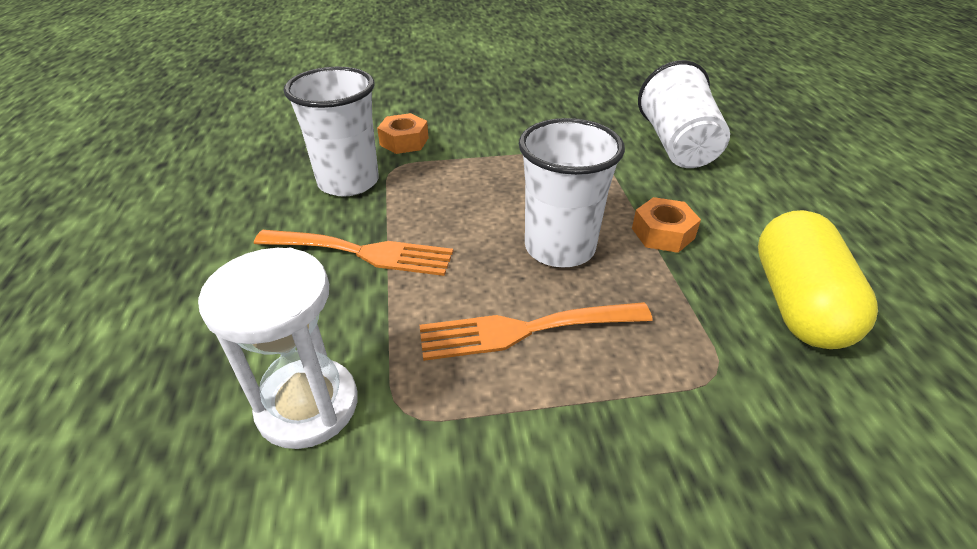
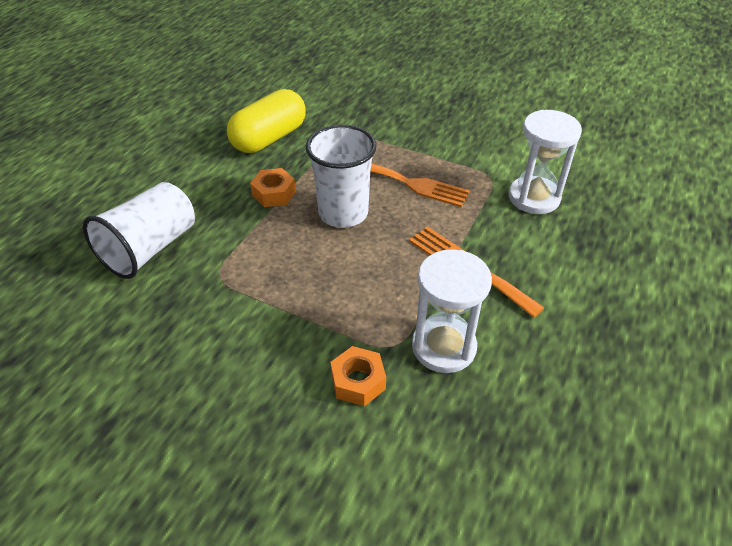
camera: 145 degrees left, 5 degrees up
white cup [284,67,379,196] -> white hourglass [412,249,492,373]

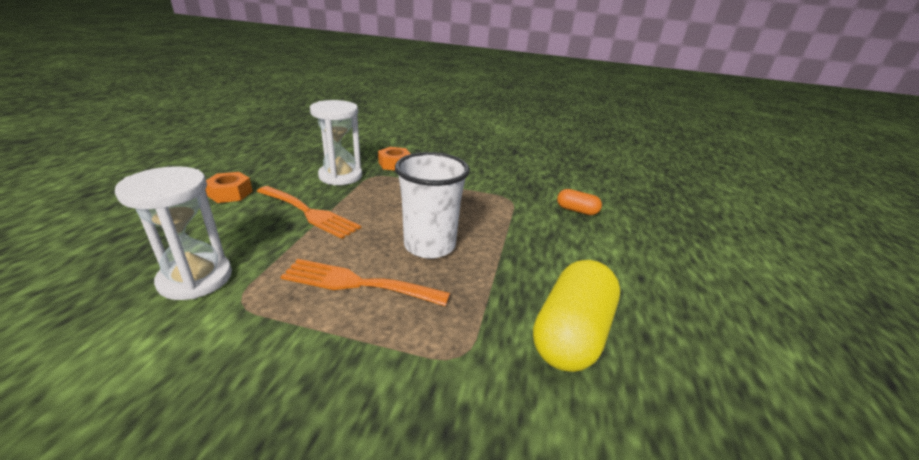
camera: 165 degrees right, 15 degrees down
white cup [83,182,195,279] -> orange capsule [557,189,602,215]
orange nut [250,168,296,207] -> orange nut moved to [205,172,253,203]

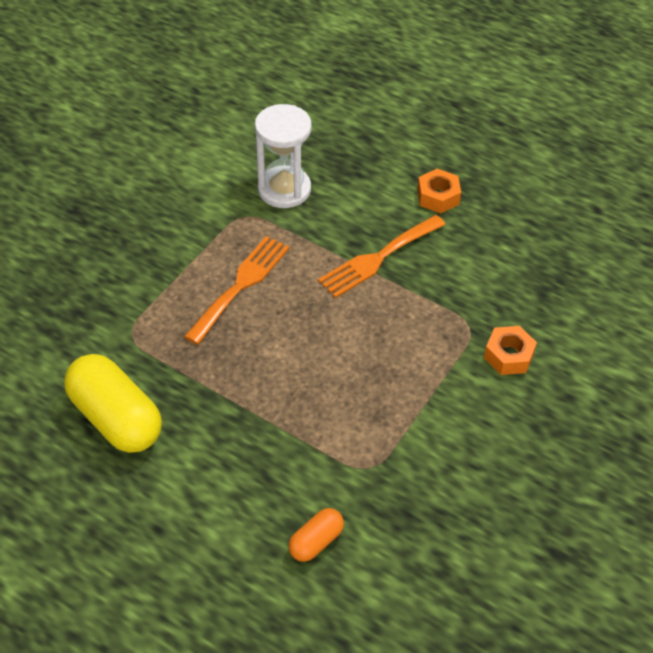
camera: 110 degrees right, 20 degrees up
white hourglass [310,100,362,185] -> none
white cup [395,152,470,259] -> none

